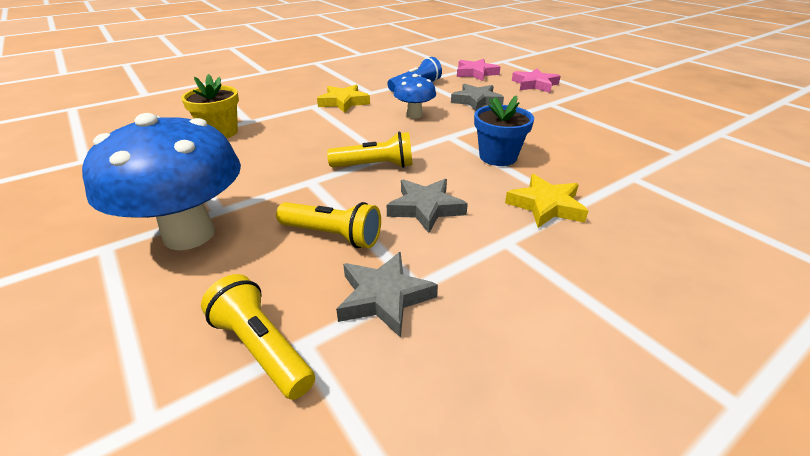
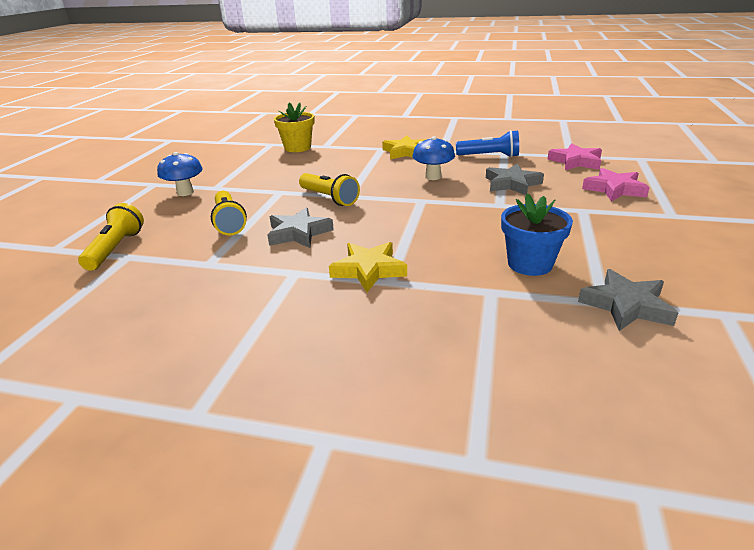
camera: 50 degrees right, 5 degrees down
blue mushroom [82,113,241,250] -> blue mushroom [157,152,203,196], size x0.51
grey star [336,252,438,338] -> grey star moved to [578,269,678,331]
blue flower pot [474,95,534,166] -> blue flower pot moved to [501,193,573,276]

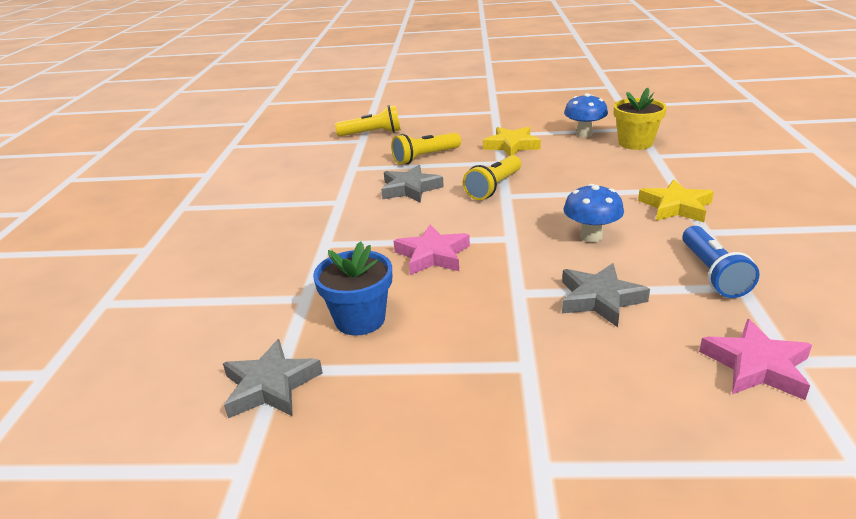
camera: 80 degrees right, 0 degrees up
blue mushroom [157,152,203,196] -> blue mushroom moved to [564,93,608,137]
yellow star [329,242,407,292] -> yellow star moved to [483,127,541,156]
pink star [582,168,650,201] -> pink star moved to [394,224,470,275]

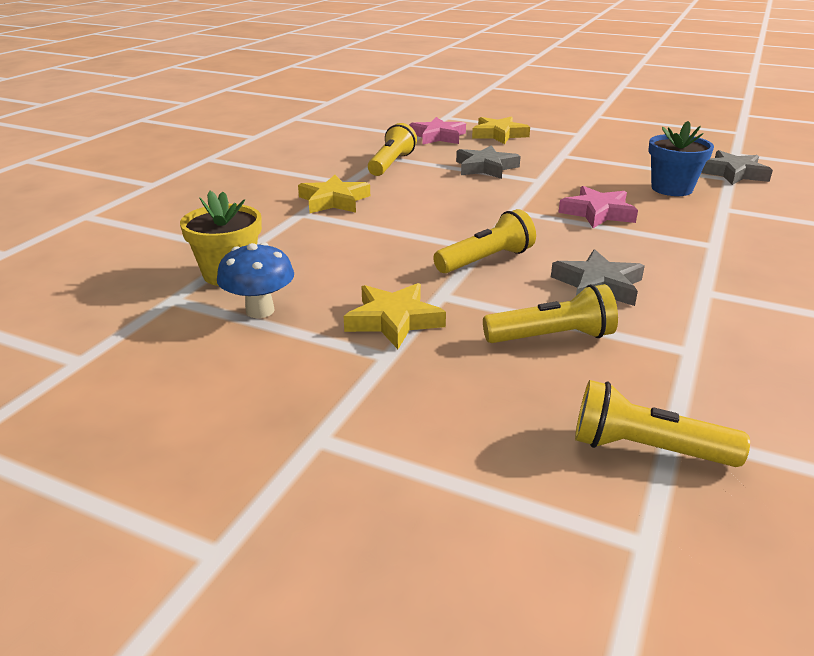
camera: 160 degrees left, 0 degrees up
blue mushroom [563,184,624,242] -> none
blue flashlight [682,226,759,298] -> yellow flashlight [368,123,417,176]
none -> yellow star [472,116,530,144]

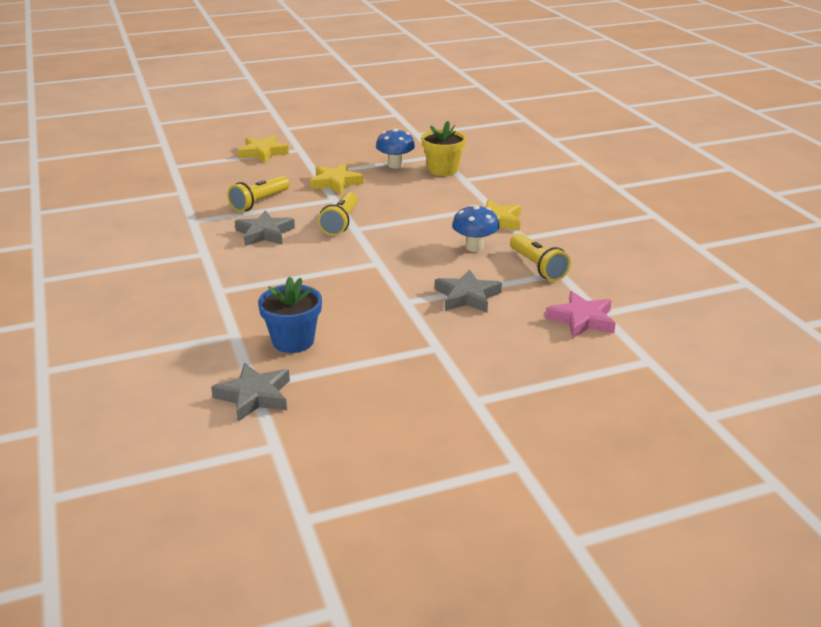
camera: 135 degrees right, 0 degrees up
yellow star [472,116,530,144] -> yellow star moved to [238,135,289,163]
pink star [558,186,638,228] -> none
yellow flashlight [575,380,750,467] -> none
none -> blue mushroom [452,205,499,252]

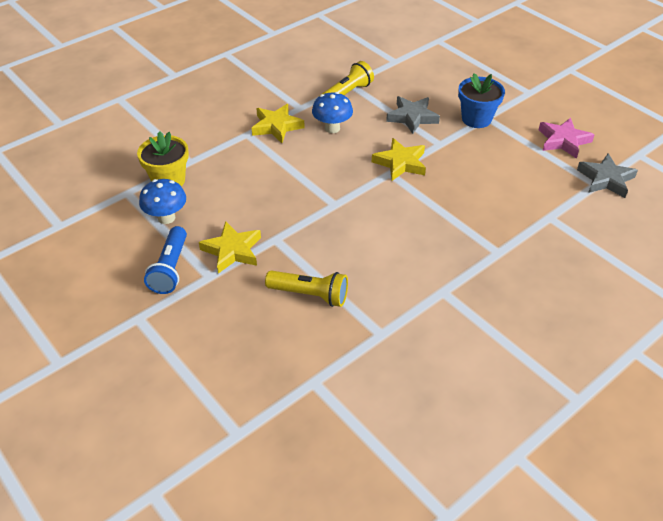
camera: 110 degrees left, 15 degrees up
grey star [235,210,295,246] -> none
yellow star [238,135,289,163] -> yellow star moved to [372,138,426,181]
blue flower pot [258,277,322,353] -> blue flower pot moved to [458,73,505,128]
yellow flashlight [318,192,358,236] -> none
pink star [545,291,616,339] -> pink star moved to [539,118,594,159]
none -> blue flashlight [144,226,187,294]

